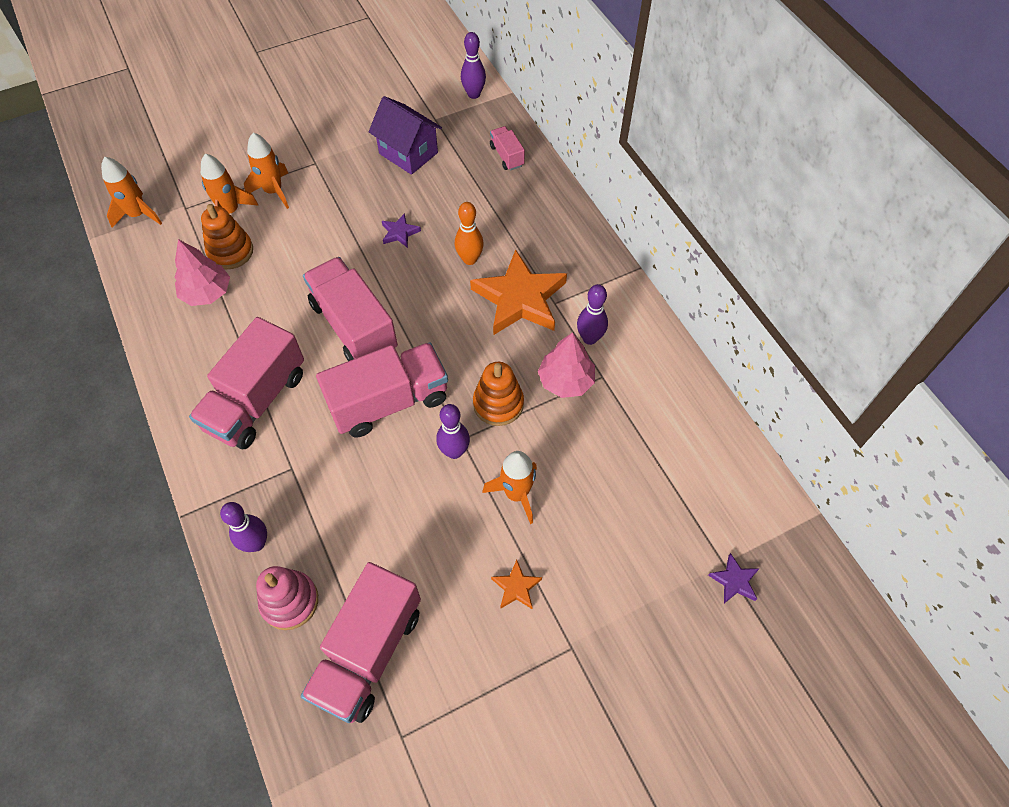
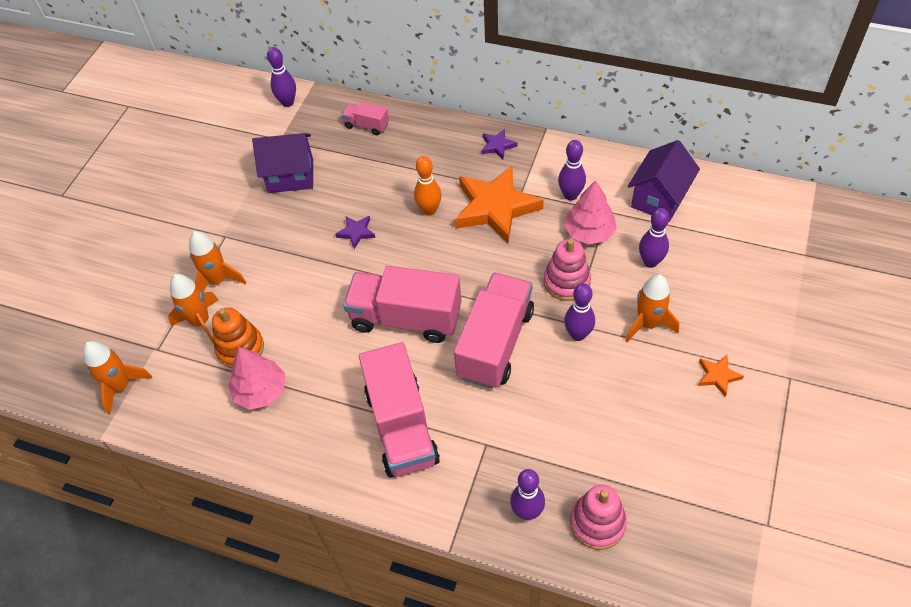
camera: 40 degrees left, 5 degrees down
pink truck [301,562,421,723] -> none
orange stacking toy [473,362,524,426] -> pink stacking toy [544,239,591,301]
purple star [708,553,760,603] -> purple star moved to [481,129,518,159]
none -> purple house [628,140,700,222]
none -> purple bowling pin [639,208,669,268]

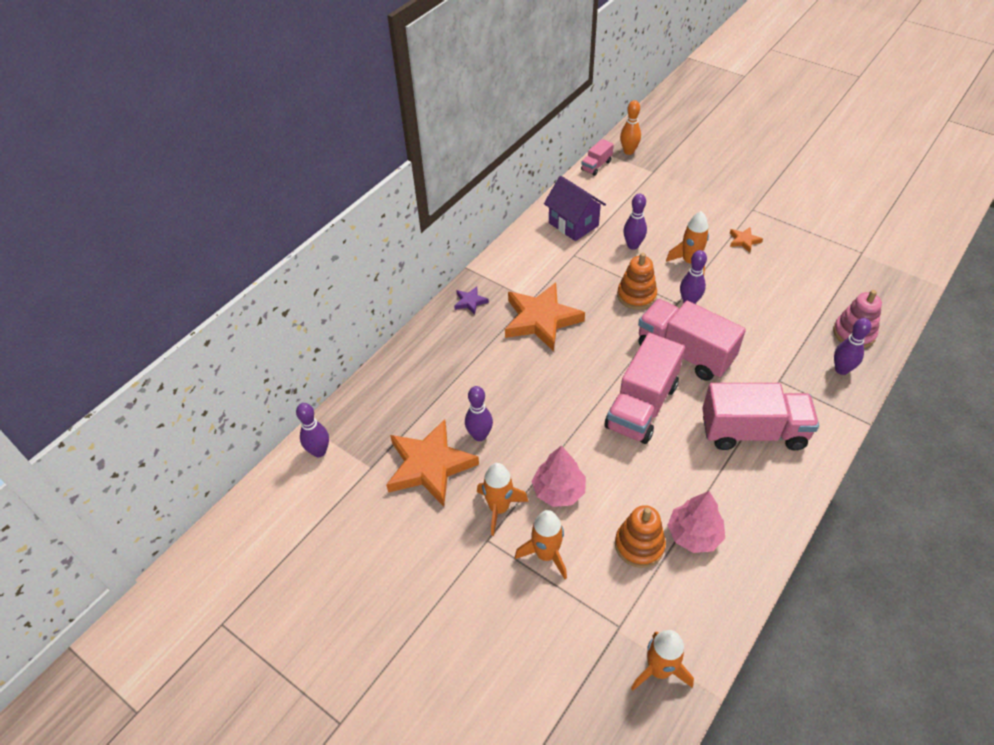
camera: 75 degrees left, 5 degrees down
orange rocket [168,274,218,343] -> orange rocket moved to [477,463,529,536]
purple house [252,133,313,193] -> orange star [386,419,479,506]
purple star [335,216,375,249] -> none
pink truck [342,101,389,135] -> pink truck moved to [581,139,614,176]
orange bowling pin [414,156,442,216] -> orange bowling pin moved to [620,100,641,155]
pink stacking toy [544,239,591,301] -> orange stacking toy [617,253,657,310]
purple bowling pin [558,140,586,200] -> purple bowling pin moved to [465,386,493,441]
pink tree [564,180,617,244] -> pink tree moved to [532,445,586,507]

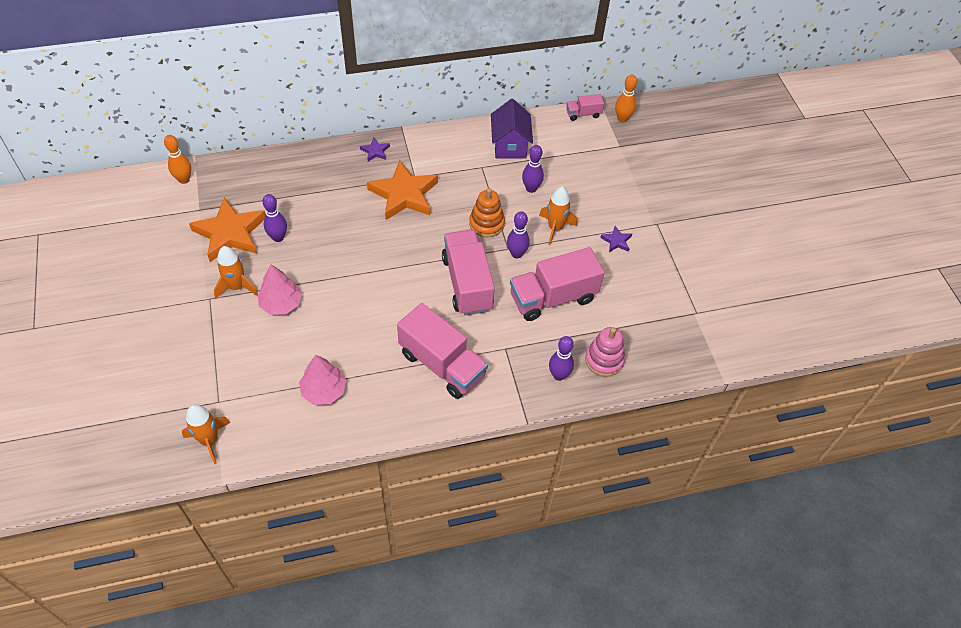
camera: 35 degrees right, 5 degrees up
purple bowling pin [296,403,329,457] -> orange bowling pin [164,135,191,184]
orange rocket [515,510,567,579] -> none
pink truck [604,333,685,444] -> pink truck moved to [510,247,604,321]
orange stacking toy [615,505,666,568] -> none
orange star [730,227,763,252] -> purple star [600,226,632,252]

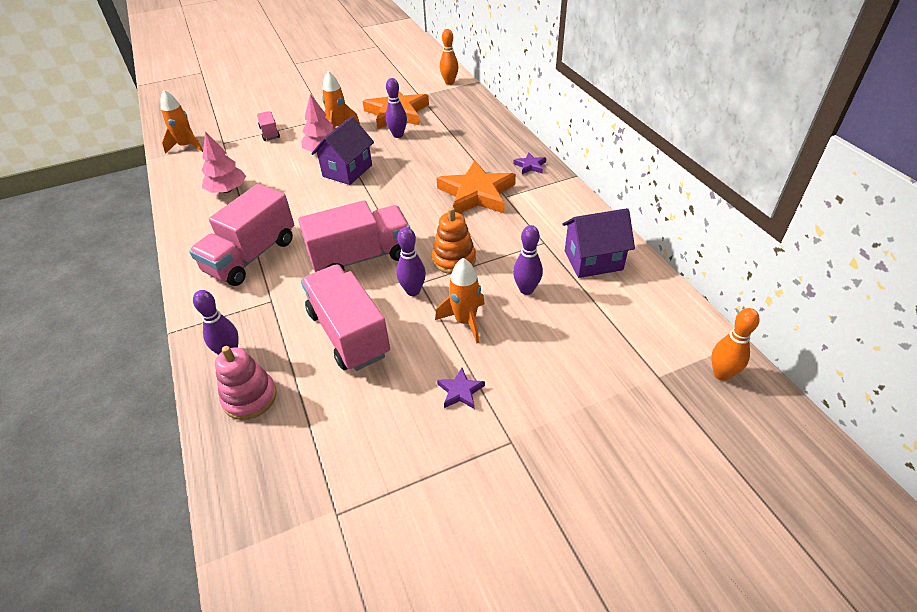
camera: 85 degrees right, 10 degrees down
pink truck [566,94,604,121] -> pink truck moved to [257,111,280,141]
none -> purple house [311,116,374,185]

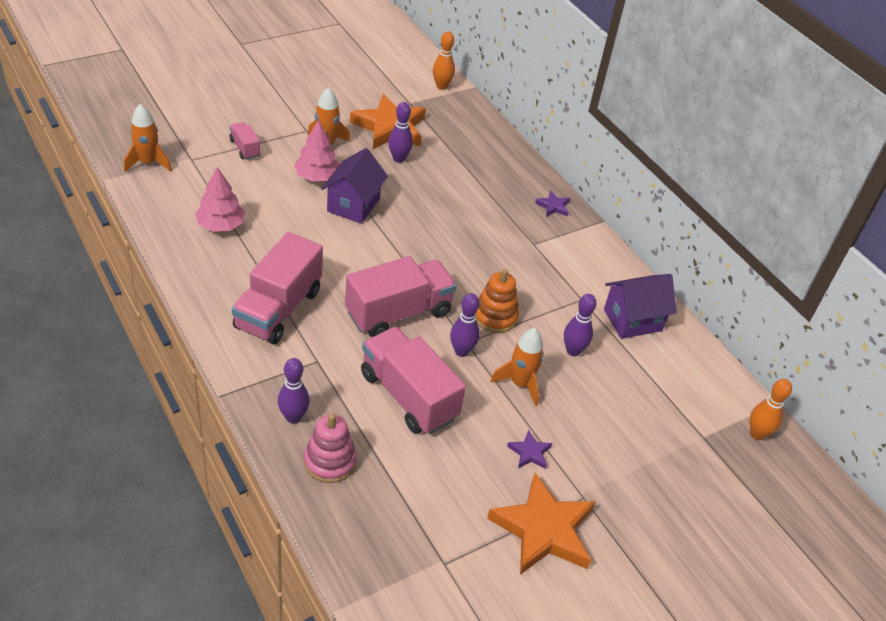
camera: 15 degrees left, 0 degrees up
orange star [437,160,516,213] -> orange star moved to [487,473,596,575]

